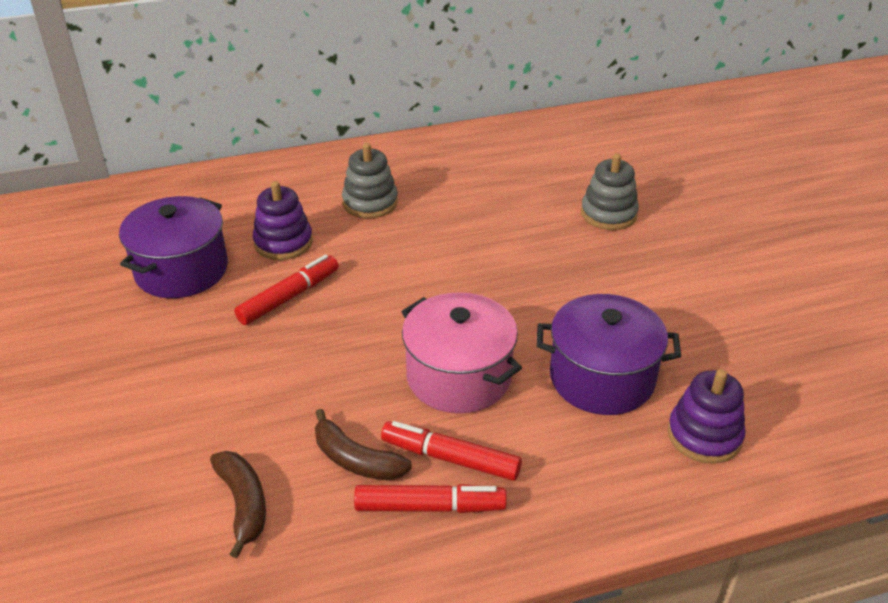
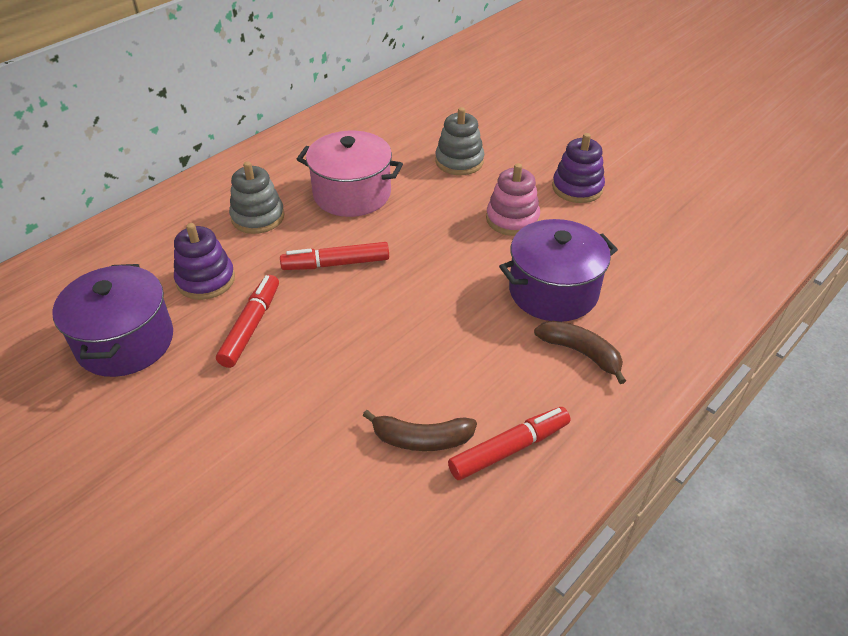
camera: 30 degrees left, 5 degrees up
brown banana [210,451,266,558] -> brown banana moved to [534,321,626,384]
red marker [381,421,522,481] -> red marker moved to [280,242,389,270]
pink pot [401,292,522,414] -> pink pot moved to [296,131,403,217]
purple stacking toy [668,369,746,464] -> purple stacking toy moved to [552,133,605,203]
none -> pink stacking toy [486,163,540,236]

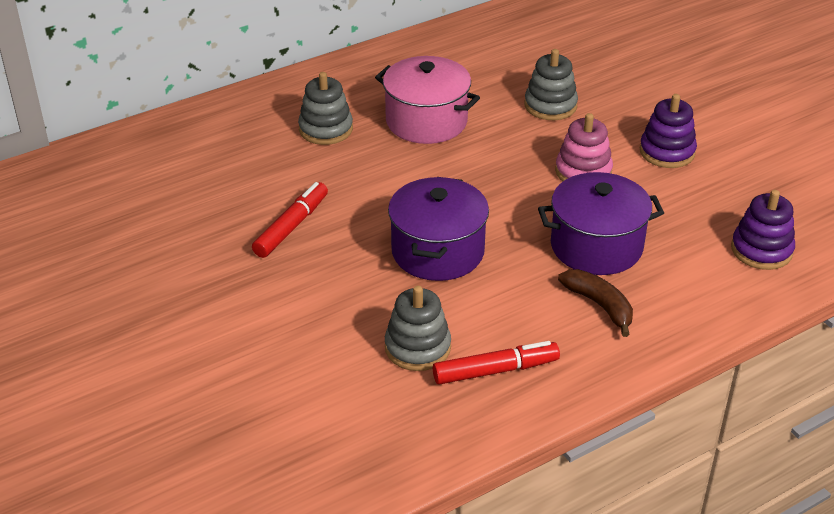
camera: 15 degrees right, 5 degrees down
purple pot [52,264,173,377] -> purple pot moved to [388,177,489,281]
purple stacking toy [174,223,235,300] -> purple stacking toy moved to [731,190,795,270]
red marker [280,242,389,270] -> none
brown banana [363,410,477,451] -> grey stacking toy [385,286,451,371]

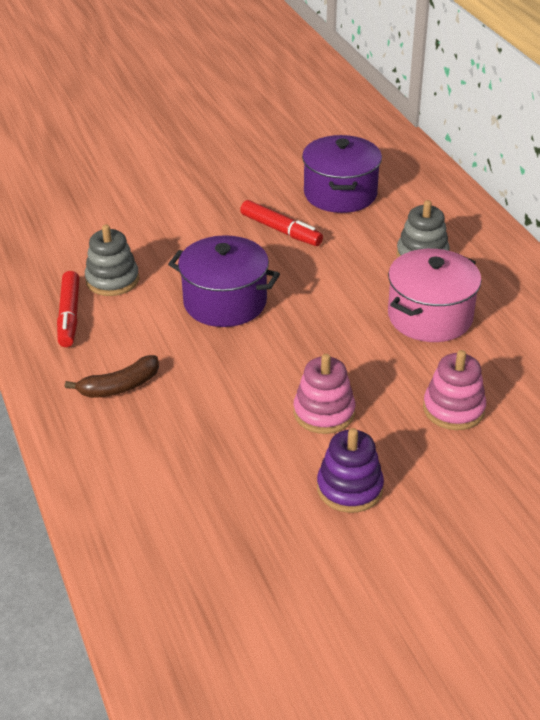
camera: 100 degrees right, 0 degrees up
grey stacking toy [525,49,578,120] -> pink stacking toy [423,350,486,430]
purple pot [538,172,664,275] -> purple pot moved to [302,135,382,213]
purple stacking toy [731,190,795,270] -> none

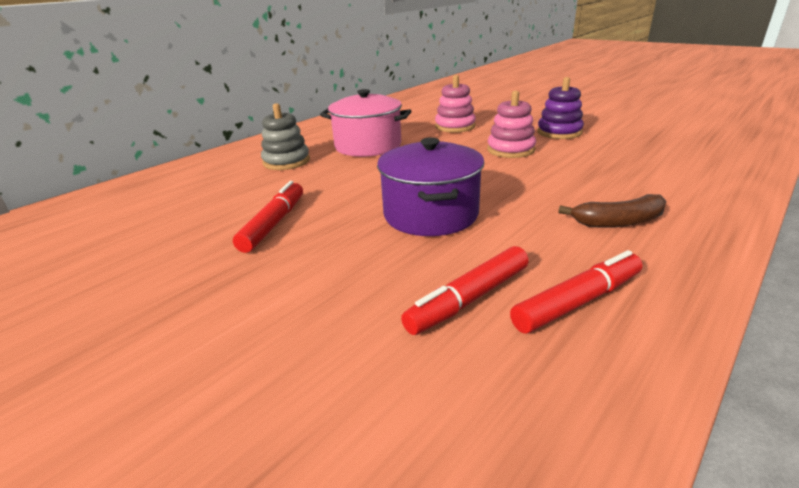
camera: 115 degrees left, 10 degrees down
brown banana [65,355,159,398] -> brown banana turned 135 degrees clockwise [558,194,666,228]
grey stacking toy [85,224,139,296] -> red marker [401,246,529,335]
purple pot [302,135,382,213] -> none

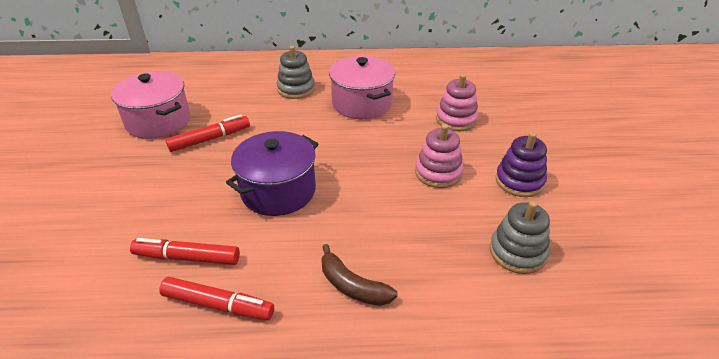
camera: 45 degrees right, 10 degrees up
none -> pink pot [111,71,190,139]
none -> grey stacking toy [490,201,550,274]

